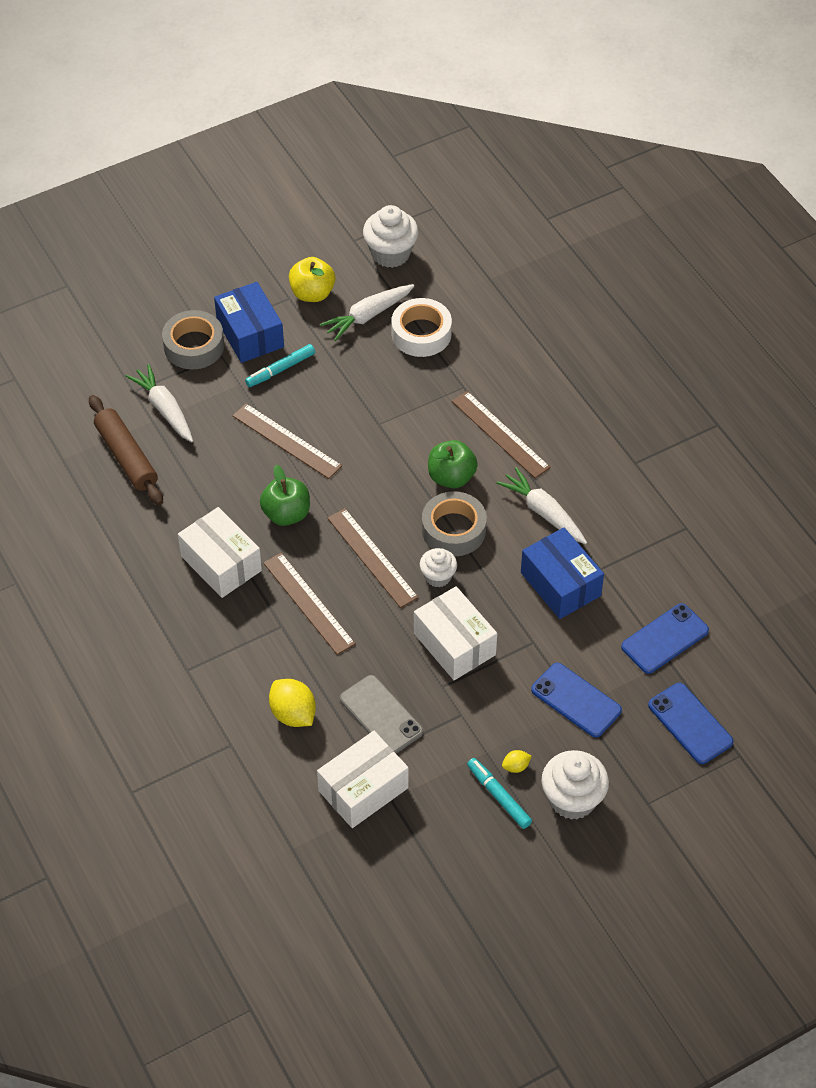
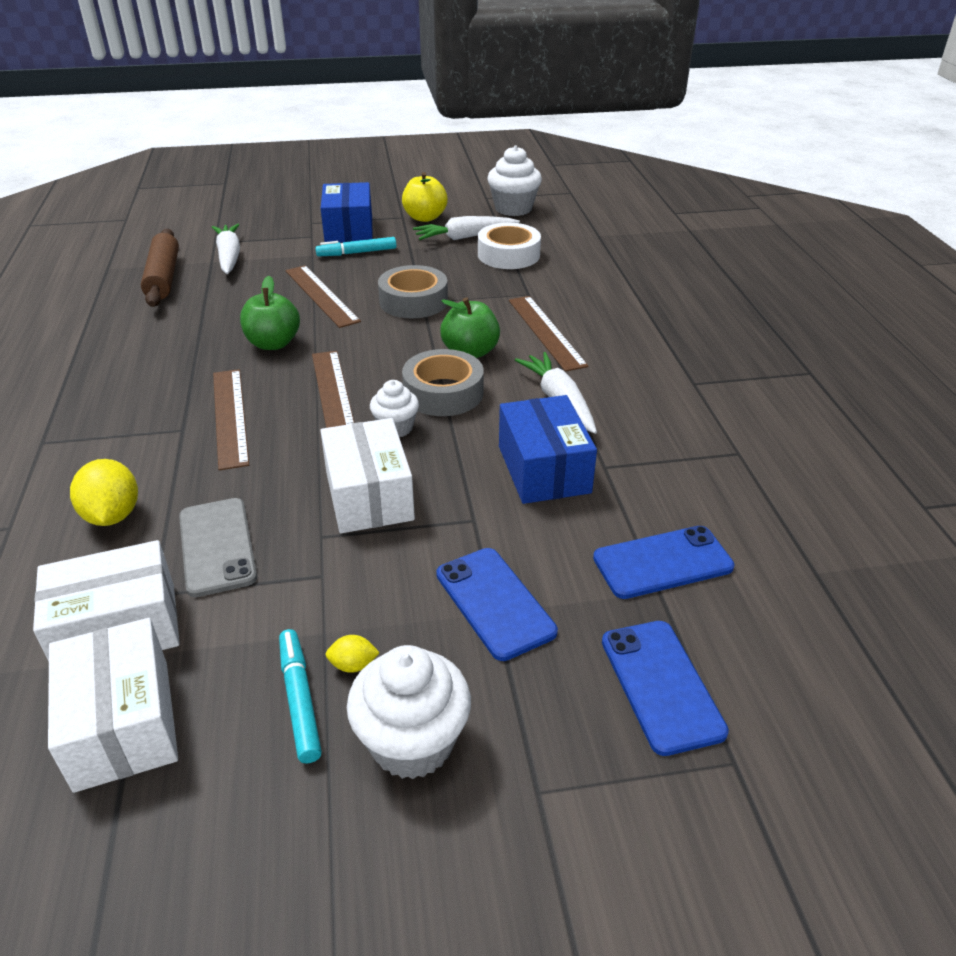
camera: 20 degrees right, 15 degrees down
grey tape [162,310,224,369] -> grey tape moved to [378,265,448,318]
white box [178,507,262,598] -> white box moved to [48,618,178,793]

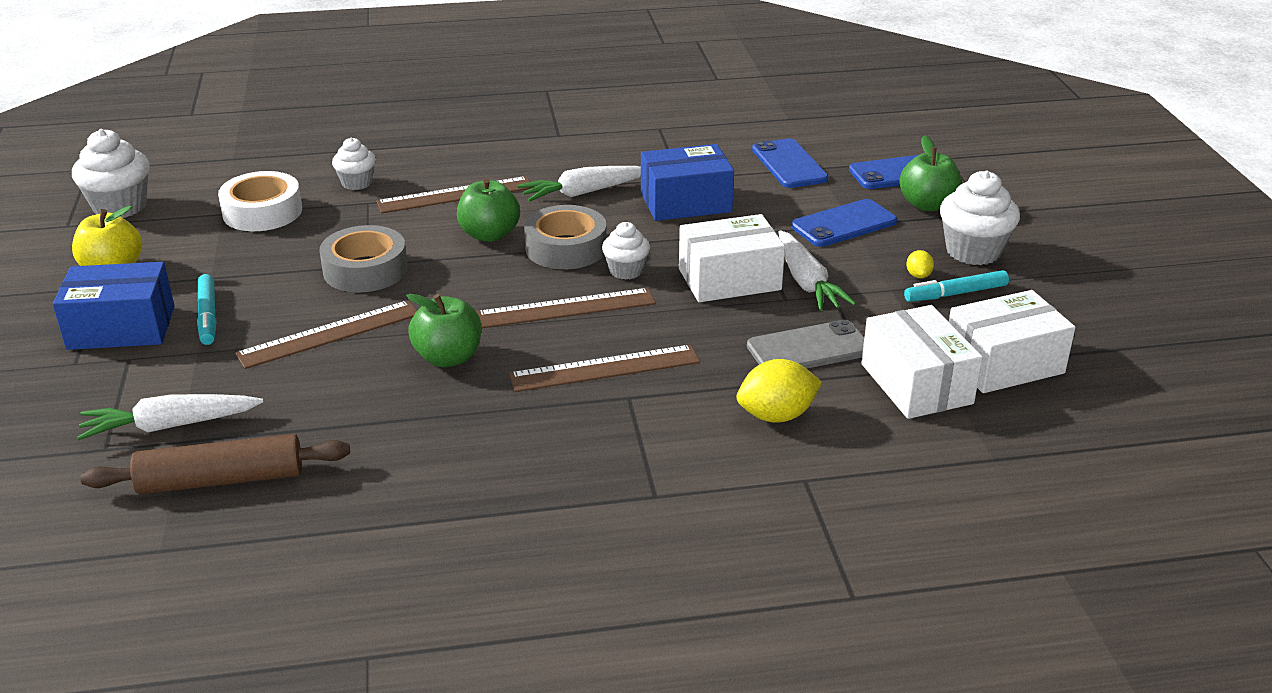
camera: 90 degrees left, 5 degrees down
white carrot [413,216,520,240] -> white carrot moved to [779,230,856,311]
none -> white cupcake [332,137,376,190]
none -> green apple [899,135,961,211]

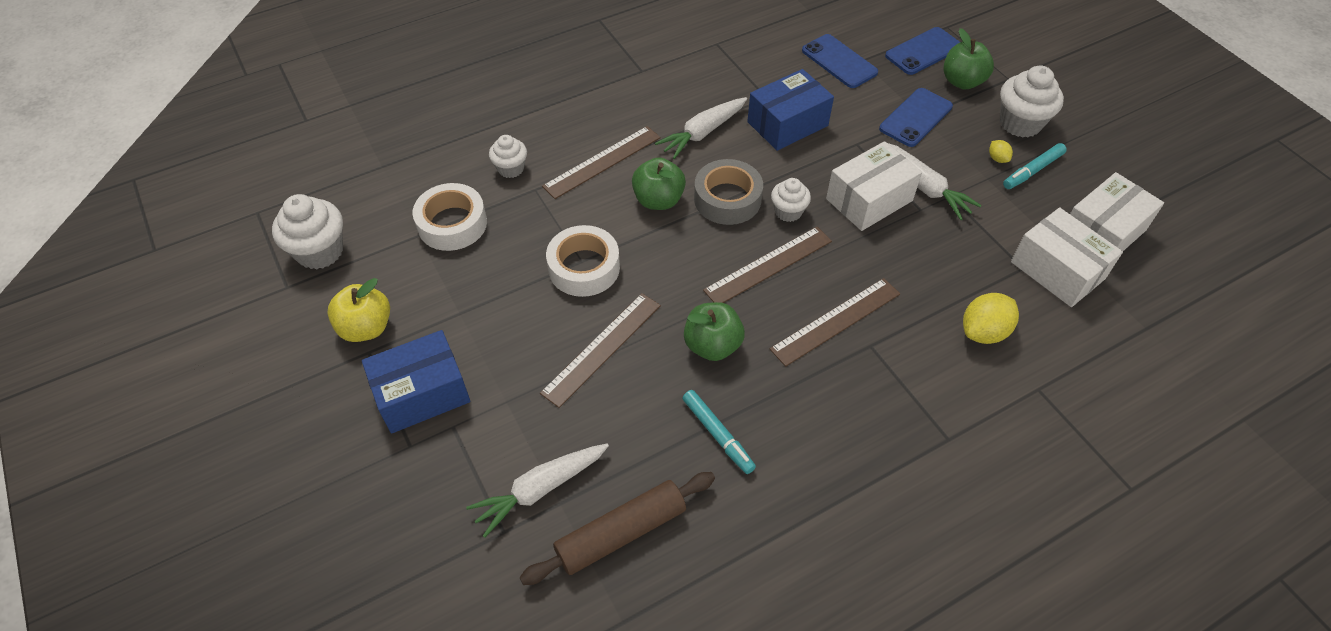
camera: 20 degrees left, 20 degrees up
turquoise marker [197,274,217,345] -> turquoise marker moved to [682,390,756,474]
grey tape [319,225,408,292] -> white tape [546,225,620,297]
grey phone [747,319,864,368] -> none

